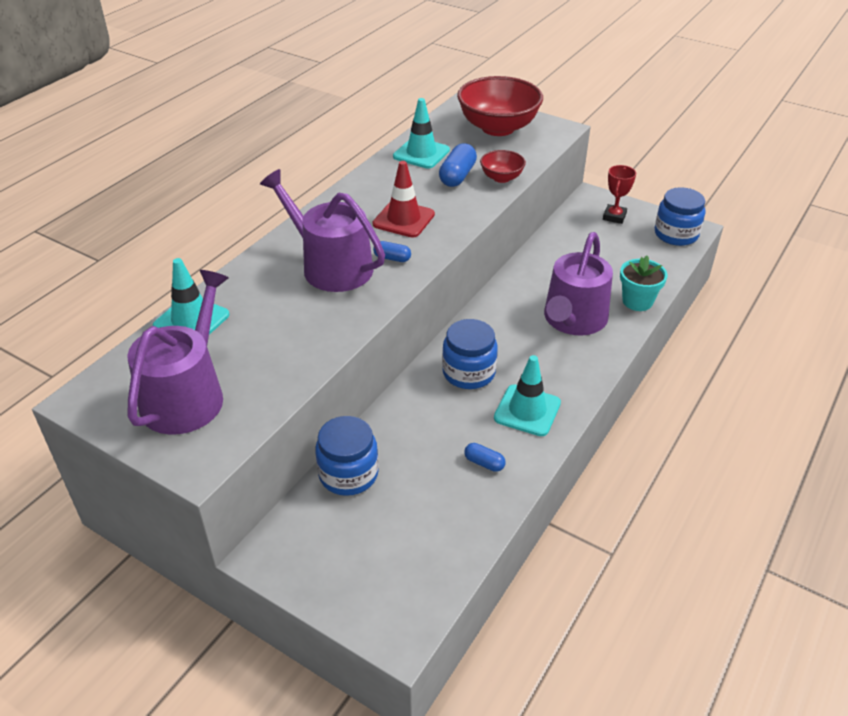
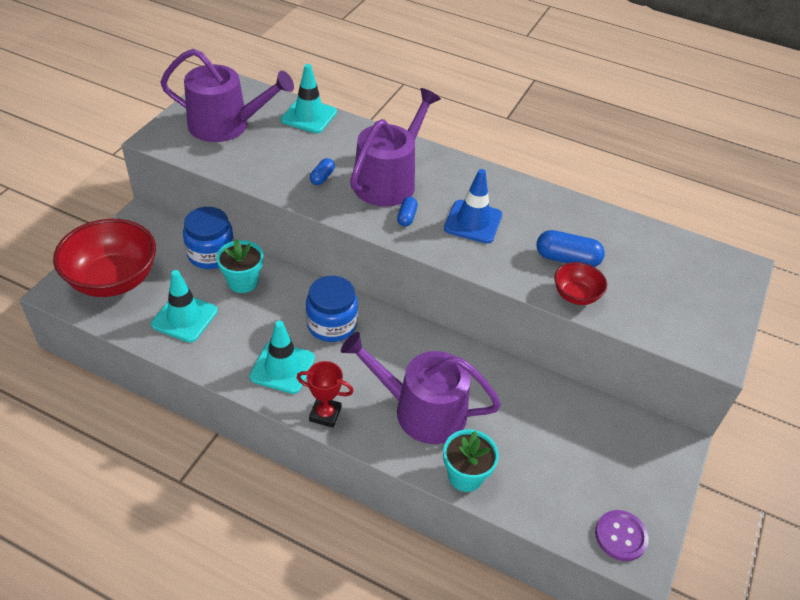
camera: 80 degrees right, 5 degrees up
red traffic cone [372,161,435,238] -> blue traffic cone [444,169,502,244]
turquoise traffic cone [393,98,450,169] -> turquoise traffic cone moved to [151,270,218,343]
red bowl [457,76,543,136] -> red bowl moved to [53,219,156,297]
blue capsule [464,443,505,472] -> blue capsule moved to [310,158,335,185]
red trophy [603,165,636,224] -> red trophy moved to [297,361,354,428]
blue jar [655,187,706,246] -> purple button [595,510,649,561]
none -> turquoise flower pot [216,239,263,293]

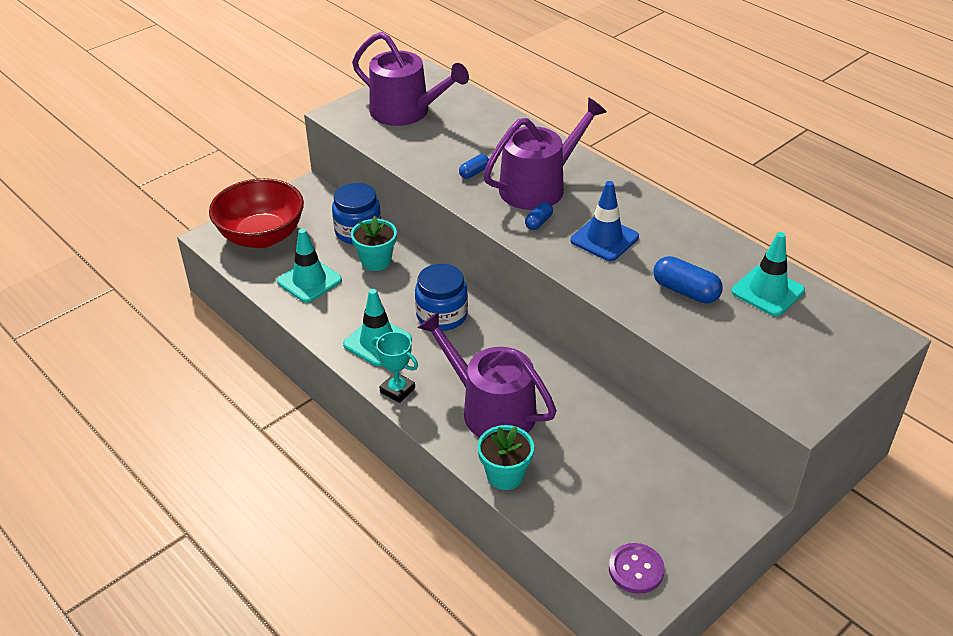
camera: 25 degrees right, 5 degrees down
turquoise traffic cone [281,64,337,133] -> turquoise traffic cone moved to [731,232,805,316]
red trophy [297,361,354,428] -> turquoise trophy [372,332,418,403]
red bowl [554,262,607,305] -> none

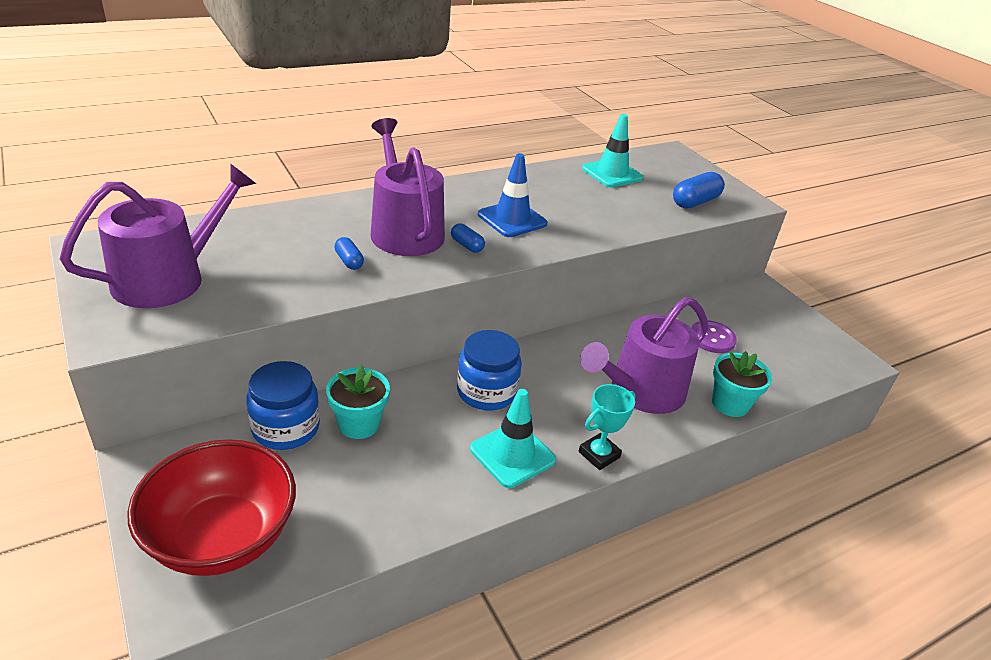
camera: 80 degrees left, 5 degrees down
turquoise traffic cone [277,229,342,303] -> none
purple button [609,543,665,594] -> purple button moved to [692,321,737,353]
blue capsule [653,256,723,304] -> blue capsule moved to [673,172,724,208]

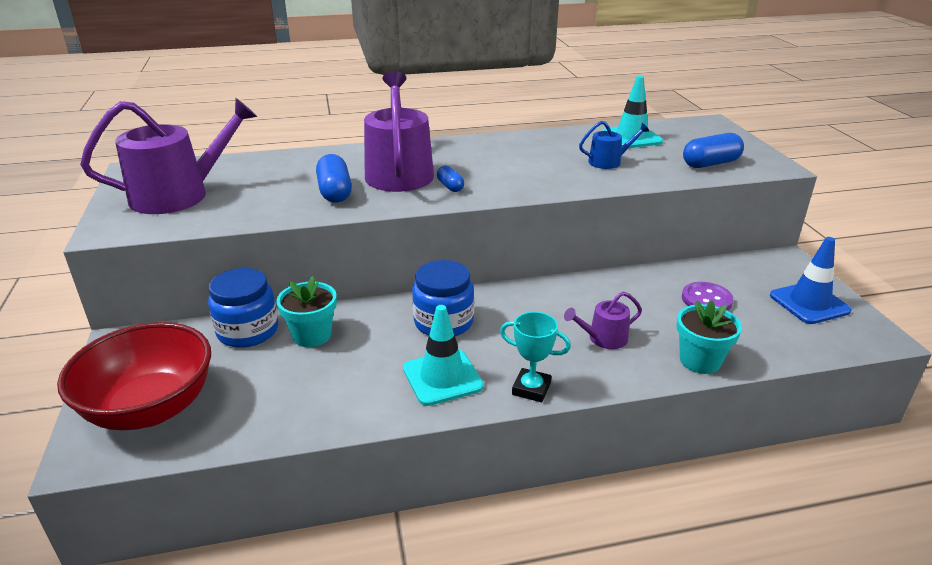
camera: 20 degrees right, 5 degrees down
blue capsule [334,237,364,270] -> blue capsule [316,154,352,203], size x1.75
blue traffic cone [478,153,547,237] -> blue traffic cone moved to [770,237,852,324]
turquoise trophy [579,384,636,470] -> turquoise trophy turned 45 degrees clockwise [500,312,571,402]
purple watering can [580,297,708,414] -> purple watering can [564,291,642,349], size x0.48
none -> blue watering can [579,121,649,169]

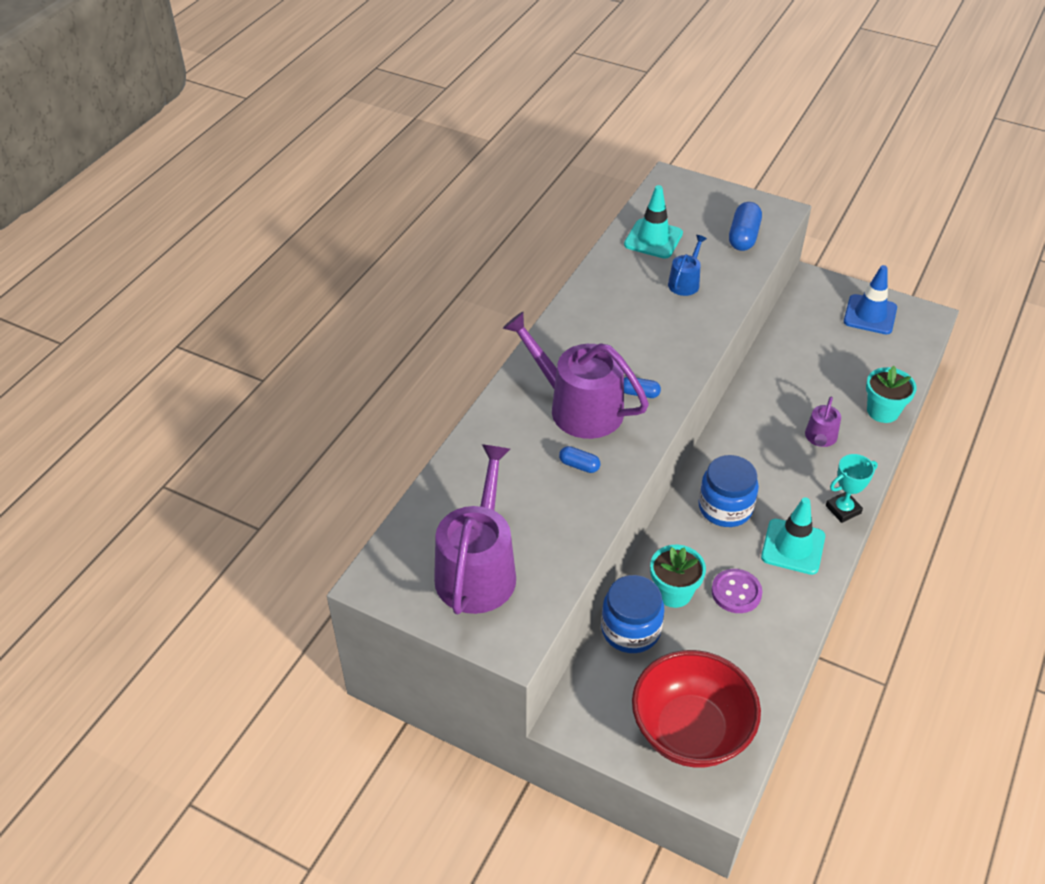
camera: 50 degrees left, 15 degrees up
blue capsule [316,154,352,203] -> blue capsule [559,446,601,473], size x0.57
purple button [682,282,734,311] -> purple button moved to [711,569,762,613]

